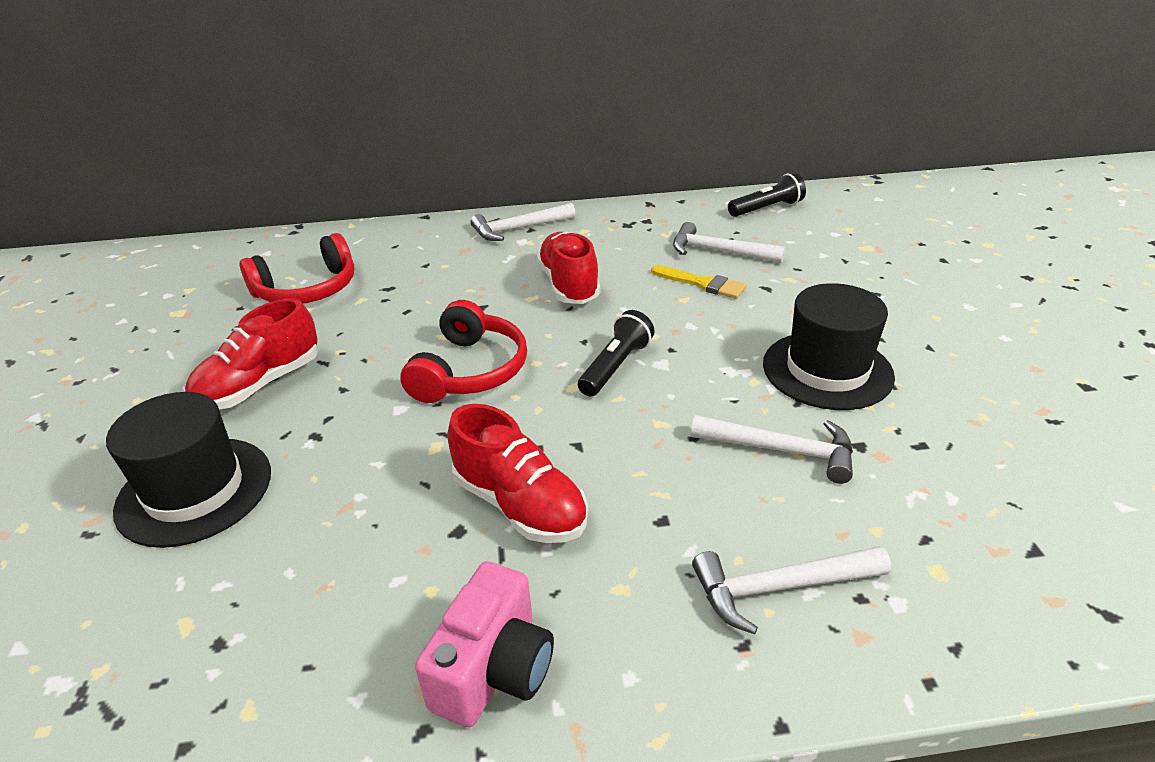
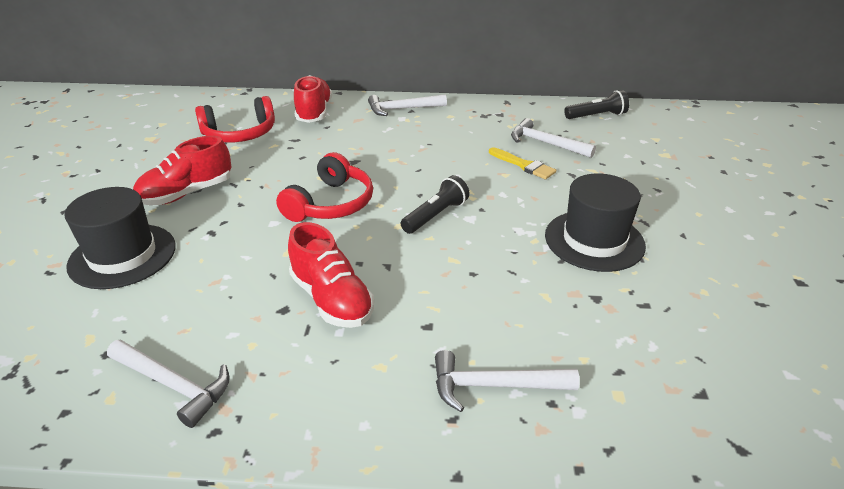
camera: 10 degrees right, 0 degrees up
pink camera [415,561,554,727] -> none
red shoe [536,232,600,304] -> red shoe moved to [294,75,332,123]
white hammer [691,415,853,484] -> white hammer moved to [107,340,230,428]

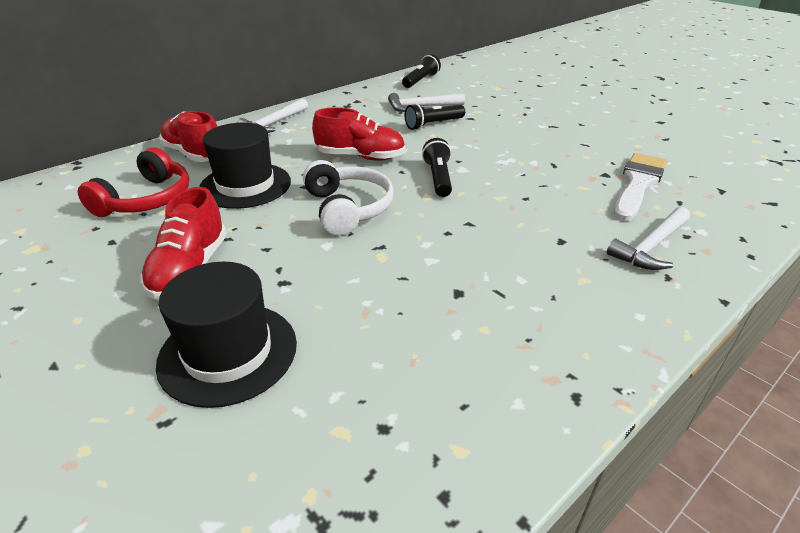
camera: 45 degrees left, 0 degrees up
white hammer [107,340,230,428] -> none
red headphones [276,152,373,222] -> white headphones [303,160,394,236]
red shoe [288,222,374,328] -> red shoe moved to [312,107,405,161]
yellow brush [489,147,556,179] -> black flashlight [405,103,465,130]
black hat [545,173,646,272] -> black hat moved to [199,123,291,209]
none -> white brush [614,153,667,221]

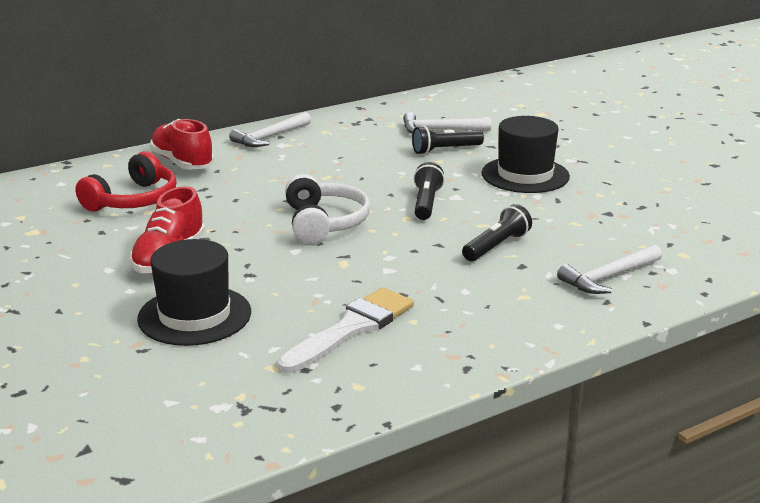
camera: 10 degrees right, 10 degrees down
black hat [199,123,291,209] -> black hat moved to [482,116,570,193]
red shoe [312,107,405,161] -> none
black flashlight [402,54,441,88] -> black flashlight moved to [462,204,532,261]
white brush [614,153,667,221] -> white brush moved to [278,287,414,373]

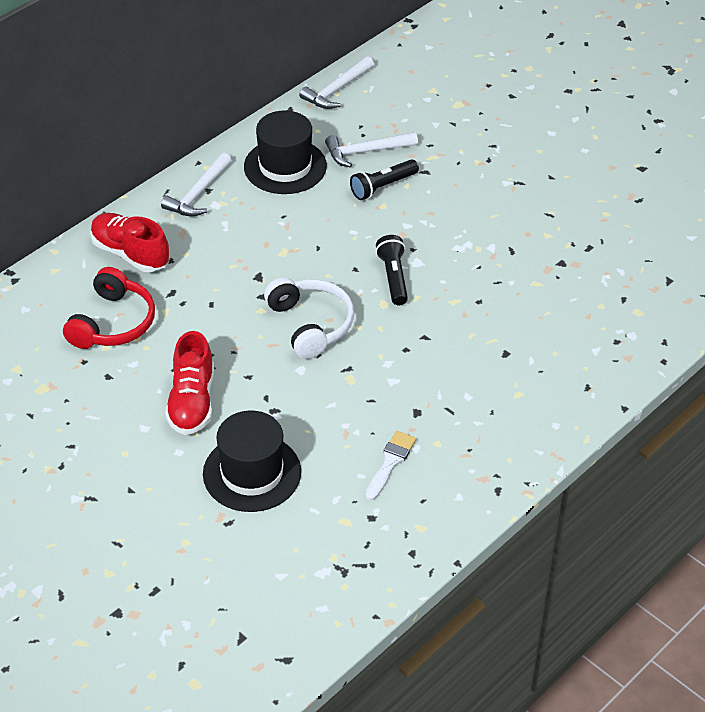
camera: 15 degrees left, 20 degrees up
white brush [278,287,414,373] -> white brush [365,431,416,501], size x0.61
black flashlight [462,204,532,261] -> none
black hat [482,116,570,193] -> black hat moved to [244,111,327,194]
white hammer [557,245,662,294] -> white hammer moved to [299,56,374,109]

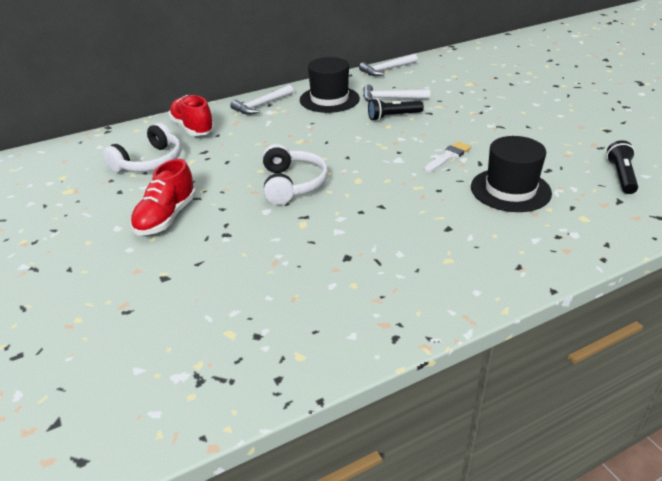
camera: 20 degrees right, 10 degrees down
red headphones [63,267,155,349] -> white headphones [103,123,181,173]
black hat [203,411,301,512] -> black hat moved to [471,136,552,212]
white brush [365,431,416,501] -> white brush moved to [424,141,471,172]
black flashlight [376,235,408,305] -> black flashlight moved to [607,140,638,194]

